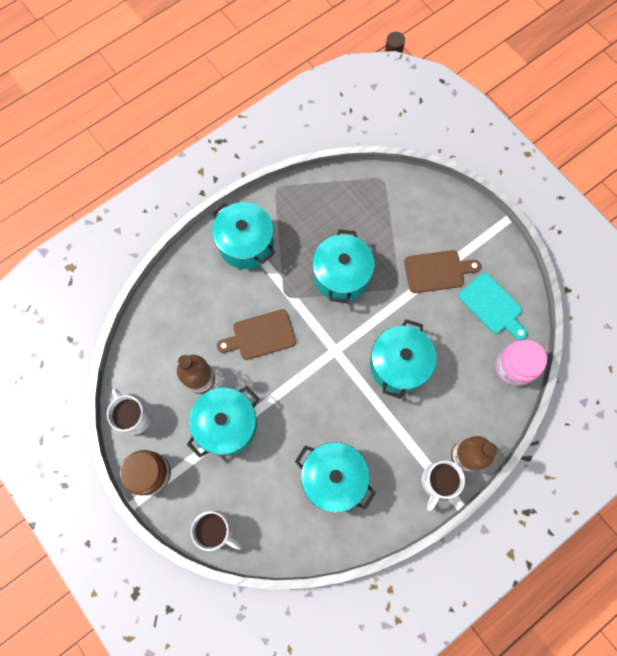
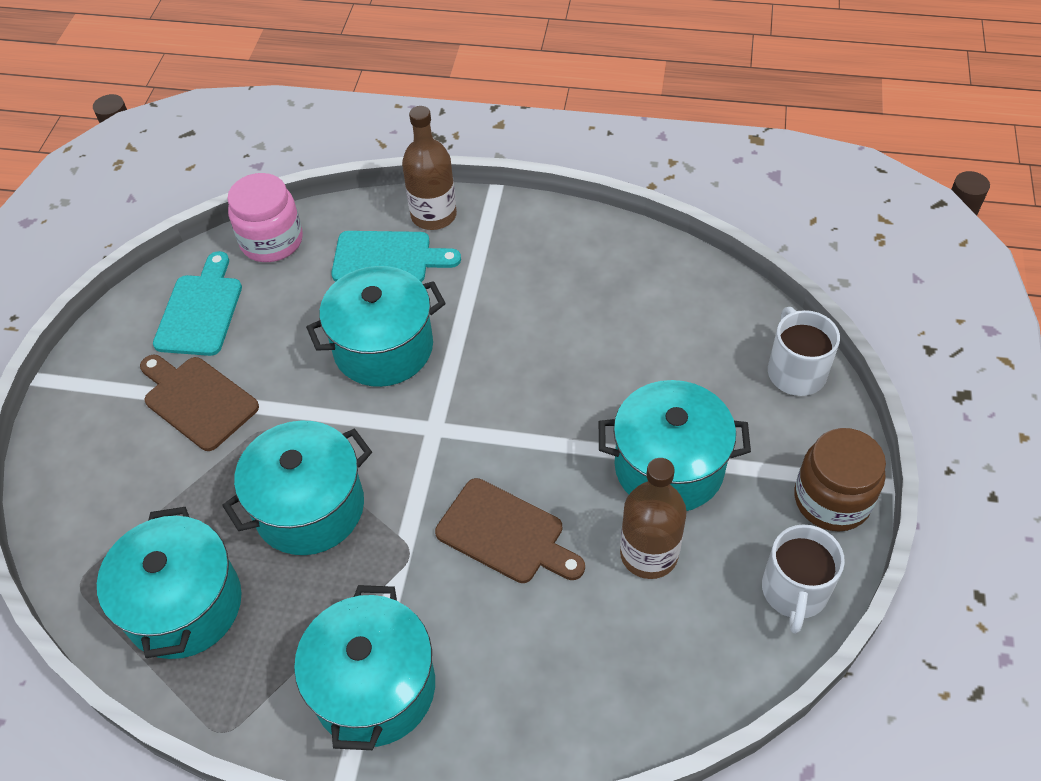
camera: 130 degrees left, 20 degrees down
turquoise pot [295,442,376,513] -> turquoise pot moved to [97,507,242,659]
white mug [422,461,465,511] -> none
none -> turquoise cutting board [331,231,461,282]

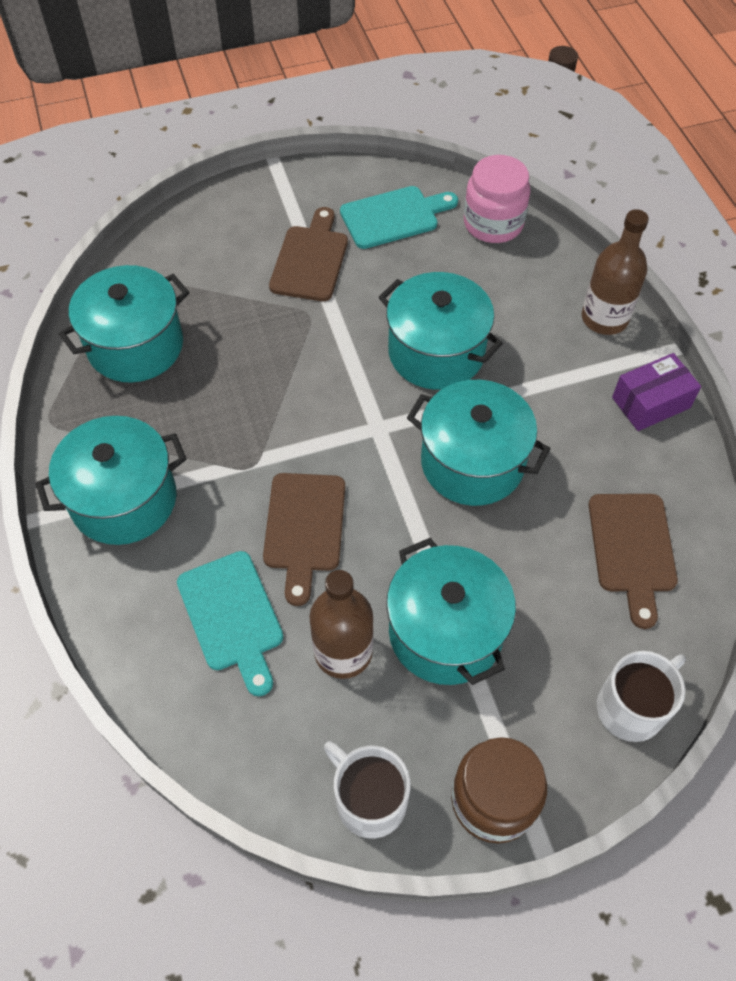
camera: 60 degrees right, 5 degrees up
turquoise pot [222,420,372,555] -> turquoise pot moved to [407,380,550,506]
turquoise cutting board [331,231,461,282] -> turquoise cutting board moved to [177,551,283,696]
white mug [762,524,845,634] -> white mug turned 60 degrees clockwise [324,741,411,838]
none -> brown cutting board [589,494,678,629]
none -> purple box [612,353,701,431]

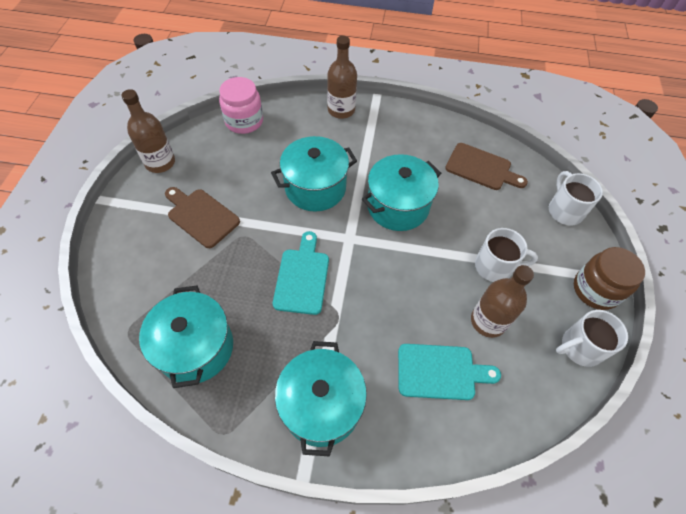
camera: 65 degrees left, 0 degrees up
brown cutting board [263,473,345,606] -> none
turquoise cutting board [340,186,458,249] -> turquoise cutting board moved to [273,231,329,315]
turquoise pot [386,538,516,685] -> white mug [475,228,538,282]
purple box [612,353,701,431] -> none
none -> brown bottle [121,89,175,173]

